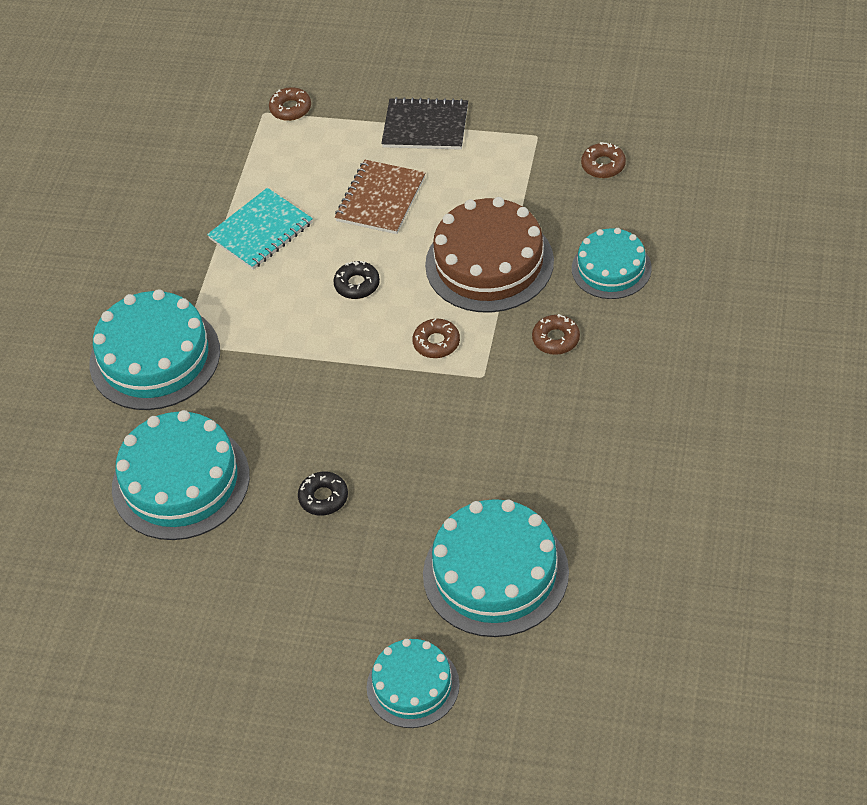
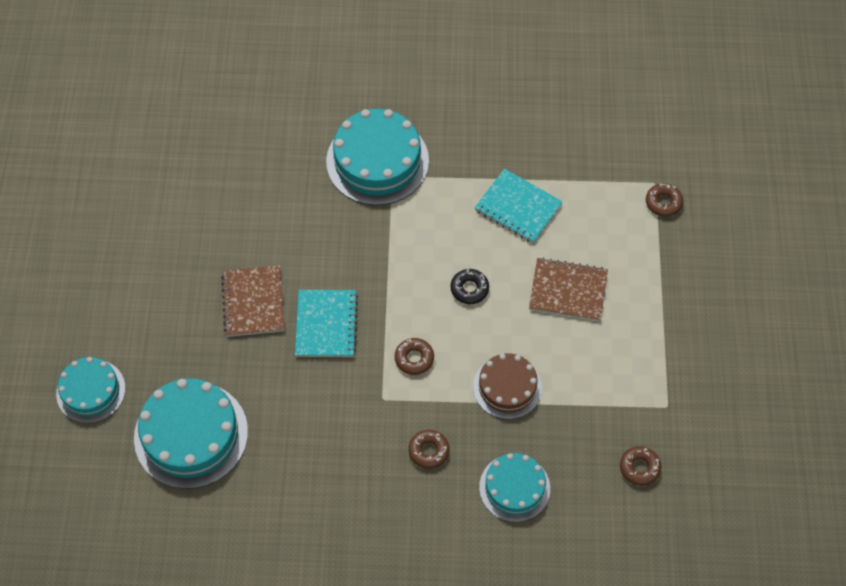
camera: 75 degrees right, 10 degrees up
turquoise cake [112,410,250,540] -> none
black donut [298,472,348,516] -> brown notebook [221,265,285,337]
black notebook [381,97,468,150] -> none
brown cake [425,197,554,313] -> brown cake [473,353,542,419], size x0.61
none -> turquoise notebook [295,290,358,357]

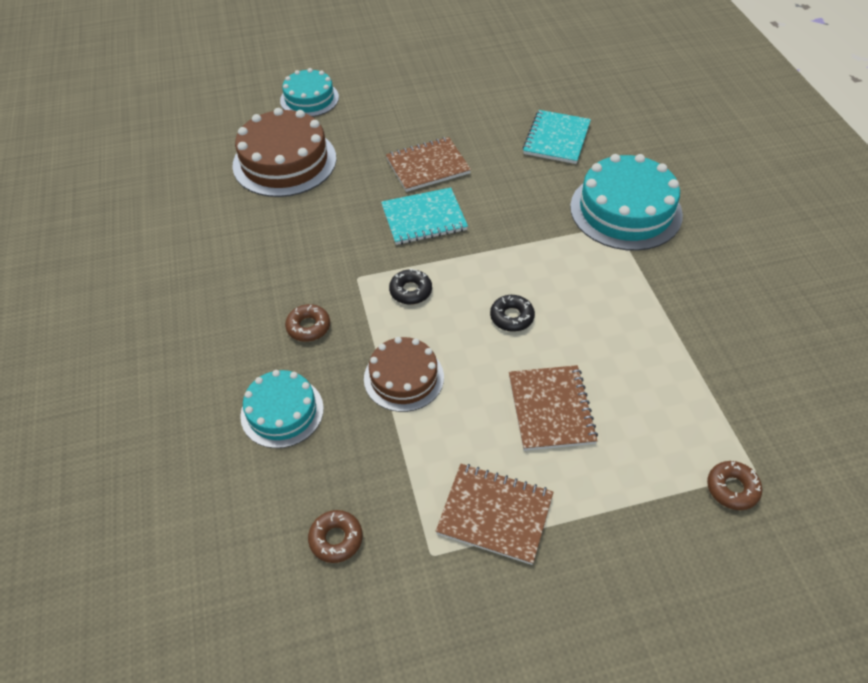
camera: 75 degrees right, 10 degrees down
turquoise cake [134,379,248,489] -> brown cake [232,108,336,197]
brown donut [395,338,434,375] -> black donut [389,268,432,305]
turquoise notebook [474,169,563,243] -> turquoise notebook moved to [522,110,591,164]
none -> brown notebook [436,464,553,565]

